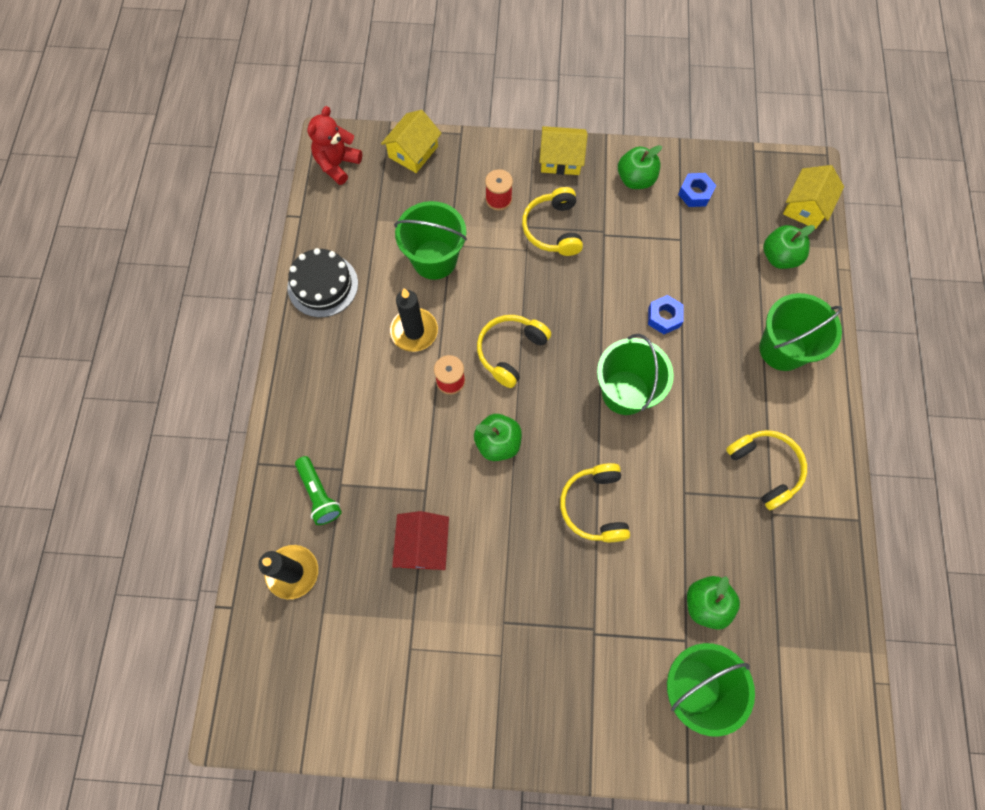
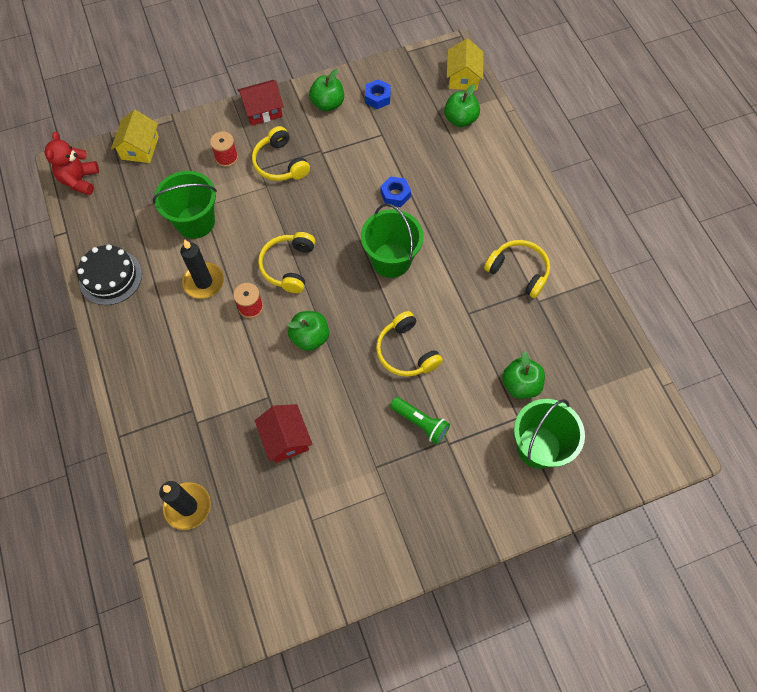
camera: 25 degrees left, 5 degrees down
green flashlight [295,456,342,525] -> green flashlight moved to [390,397,450,444]
yellow house [539,126,588,175] -> red house [238,80,284,126]
green bucket [759,293,842,371] -> none

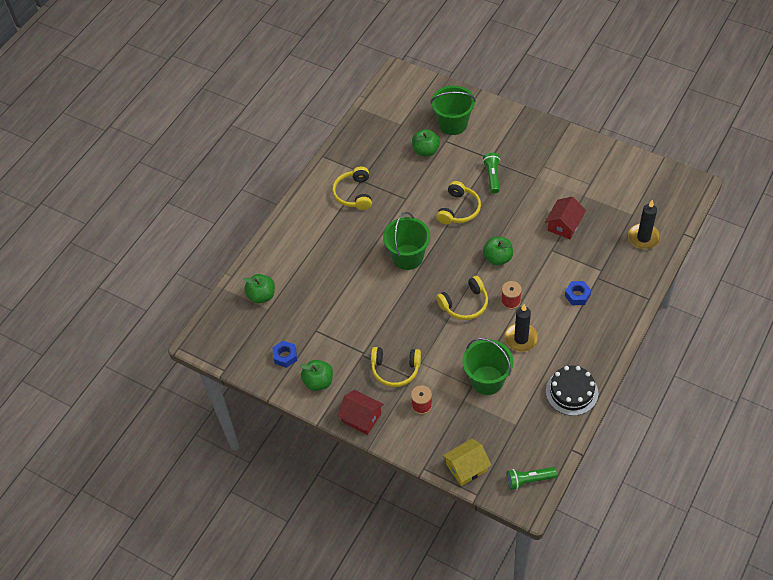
camera: 125 degrees left, 10 degrees down
red teddy bear [45,132,99,195] -> green flashlight [506,467,557,490]
yellow headphones [252,126,310,181] -> yellow headphones turned 75 degrees clockwise [371,347,421,387]
blue nut [380,176,411,207] -> blue nut moved to [565,281,591,305]
yellow house [447,39,484,90] -> none

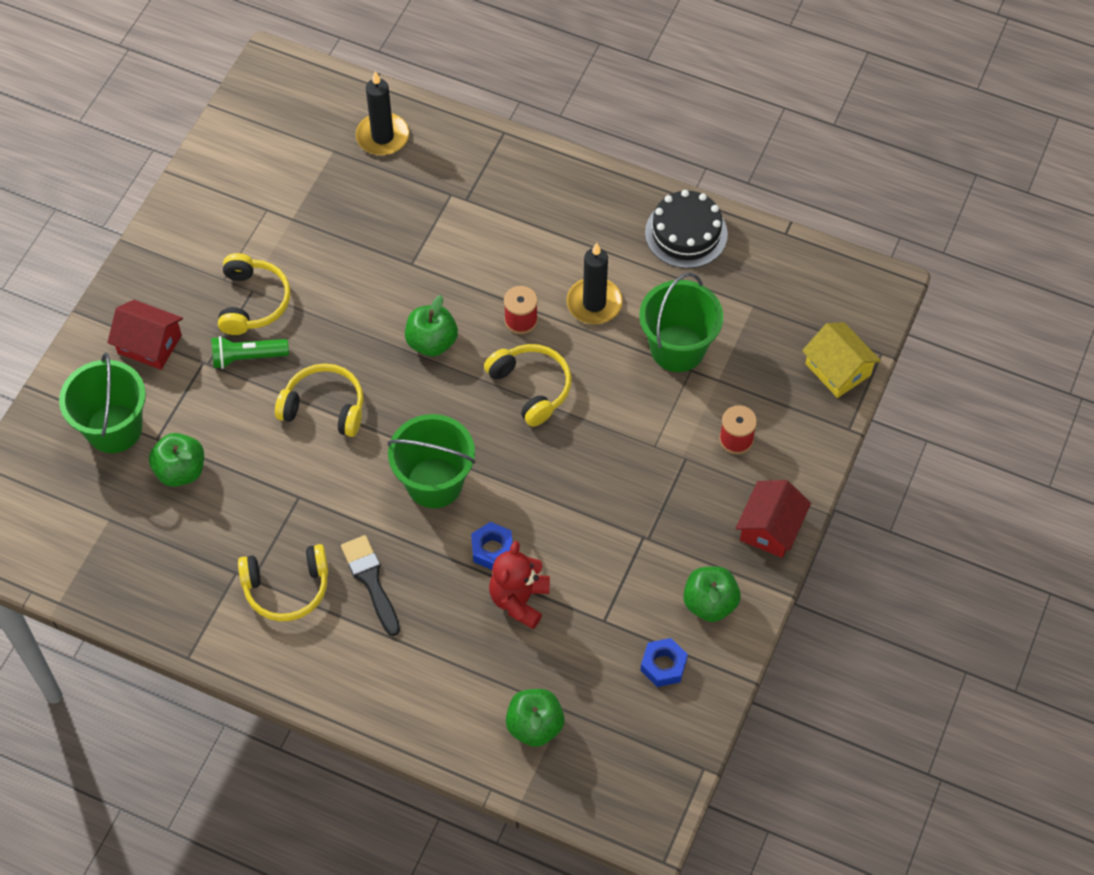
camera: 100 degrees left, 5 degrees up
yellow headphones [371,347,421,387] -> yellow headphones moved to [218,253,291,335]
green flashlight [506,467,557,490] -> none
red house [545,196,586,239] -> red house moved to [107,300,183,370]
blue nut [565,281,591,305] -> blue nut moved to [471,522,513,570]
none -> black brush [341,535,400,636]
none -> red teddy bear [489,541,550,629]

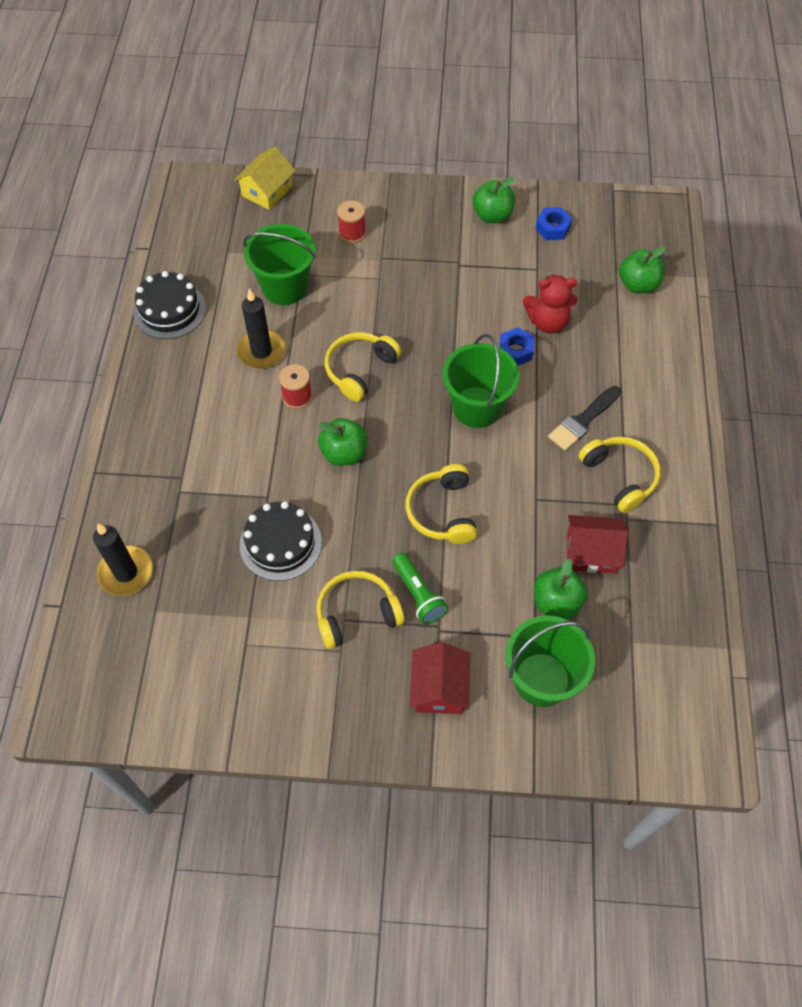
camera: 110 degrees left, 0 degrees up
red house [735,480,811,558] -> red house moved to [567,515,628,574]
none -> black cake [239,501,322,581]

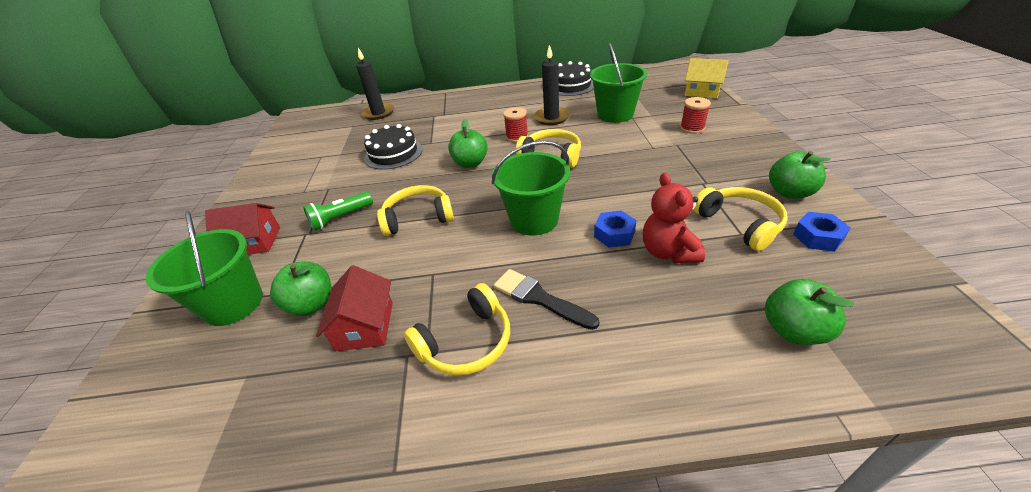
camera: 85 degrees right, 20 degrees down
yellow headphones [316,571,405,649] -> yellow headphones moved to [693,187,787,251]

